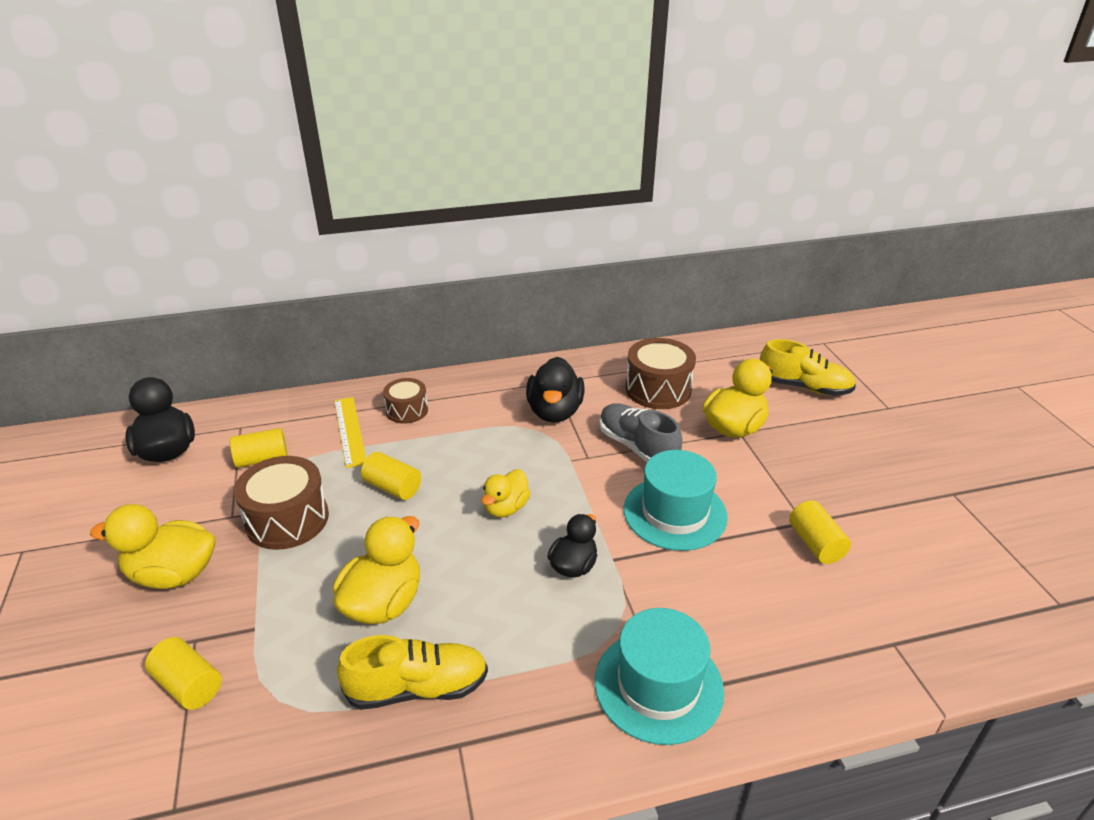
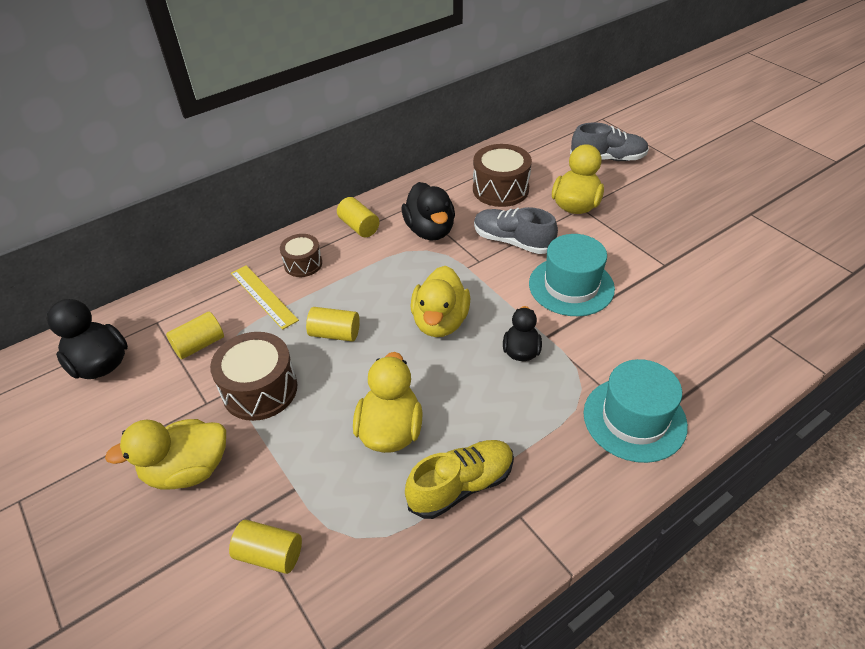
camera: 20 degrees left, 10 degrees up
yellow duck [482,469,530,517] -> yellow duck [411,266,470,337], size x1.58
yellow shoe [760,339,856,396] -> grey shoe [570,122,649,161]
yellow cylinder [789,500,851,564] -> yellow cylinder moved to [337,197,379,237]

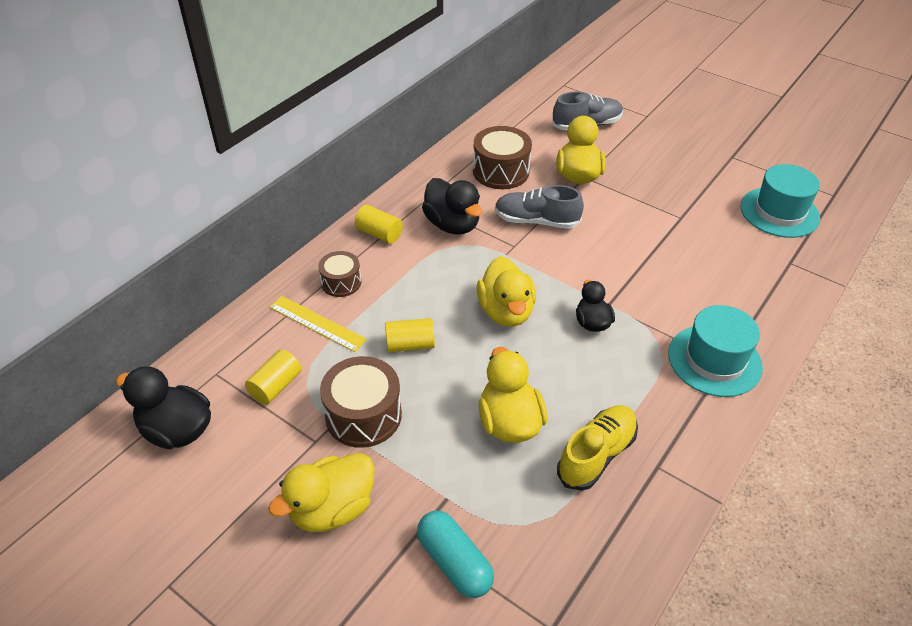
camera: 20 degrees left, 0 degrees up
yellow cylinder [229,520,302,574] -> turquoise capsule [417,511,494,598]
turquoise hat [529,234,615,316] -> turquoise hat moved to [740,164,820,238]

